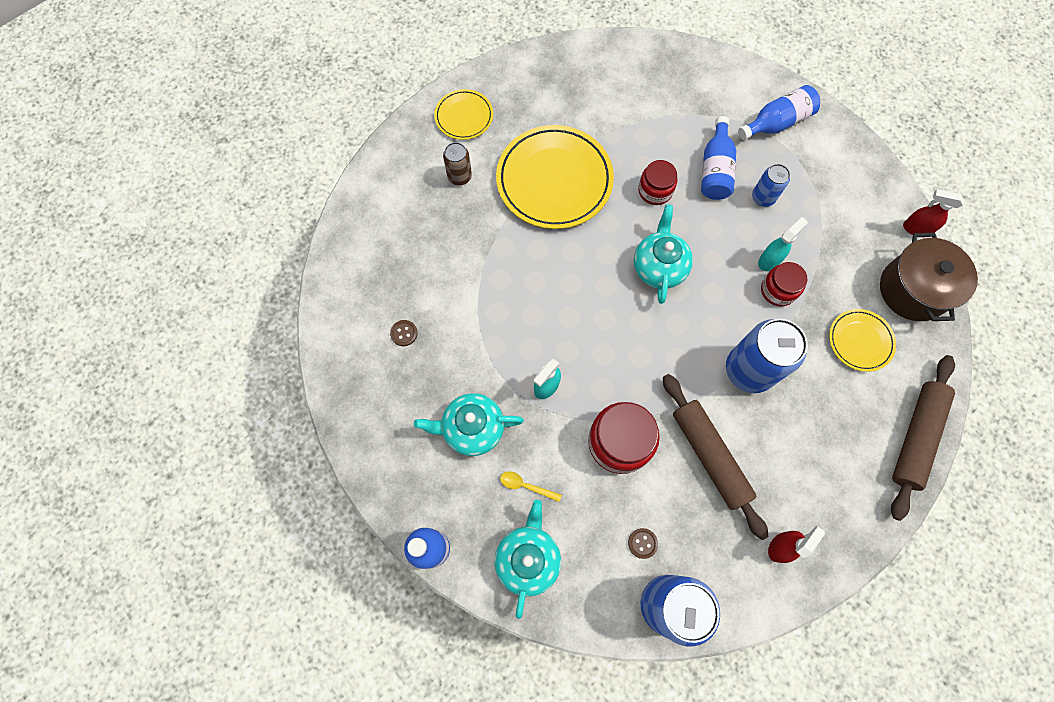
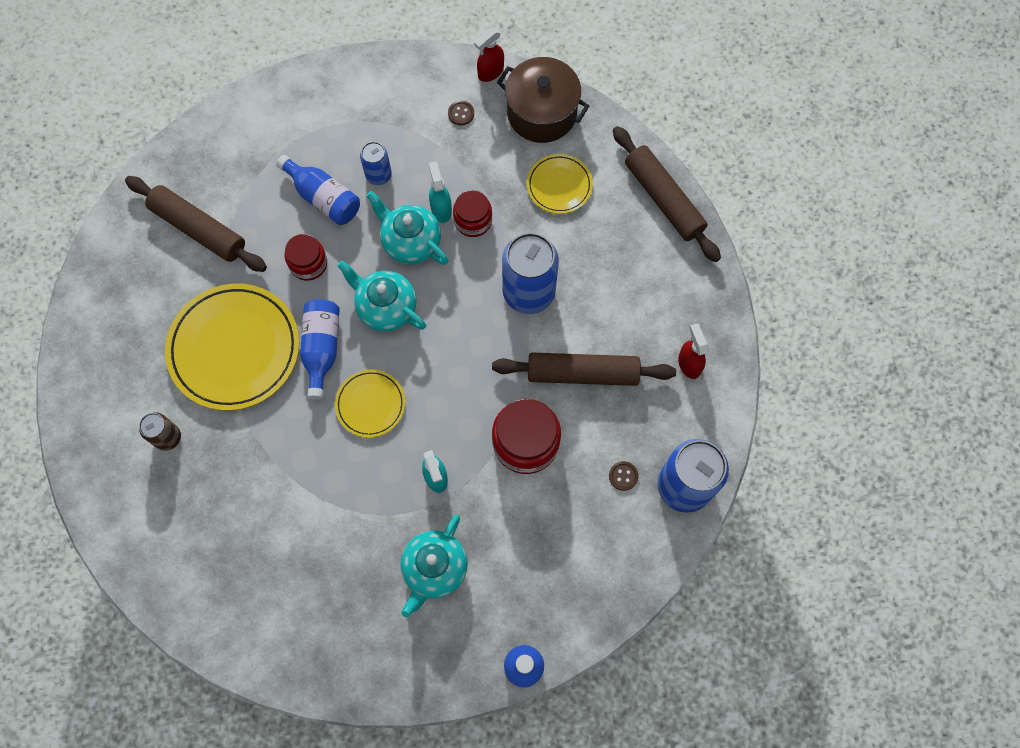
camera: 60 degrees left, 0 degrees up
brown button [390,320,418,346] -> brown button moved to [448,100,474,126]
yellow plate [434,89,493,140] -> yellow plate moved to [335,369,405,438]
turquoise teapot [495,500,561,619] -> turquoise teapot moved to [366,191,449,265]
yellow spoon [500,471,562,502] -> none
blue bottle [738,85,820,140] -> blue bottle moved to [300,299,340,400]
none -> brown rolling pin [125,176,267,272]

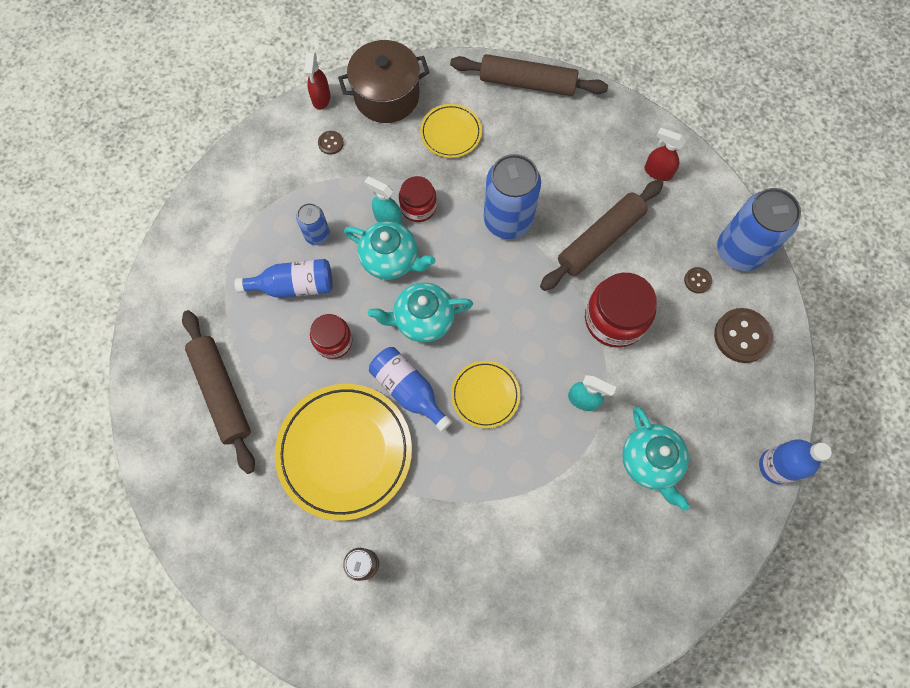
camera: 45 degrees left, 0 degrees up
brown rolling pin [125,176,267,272] -> brown rolling pin turned 75 degrees clockwise [182,310,255,474]
turquoise teapot [366,191,449,265] -> turquoise teapot turned 150 degrees counterclockwise [344,221,435,280]
none -> brown button [714,308,773,363]

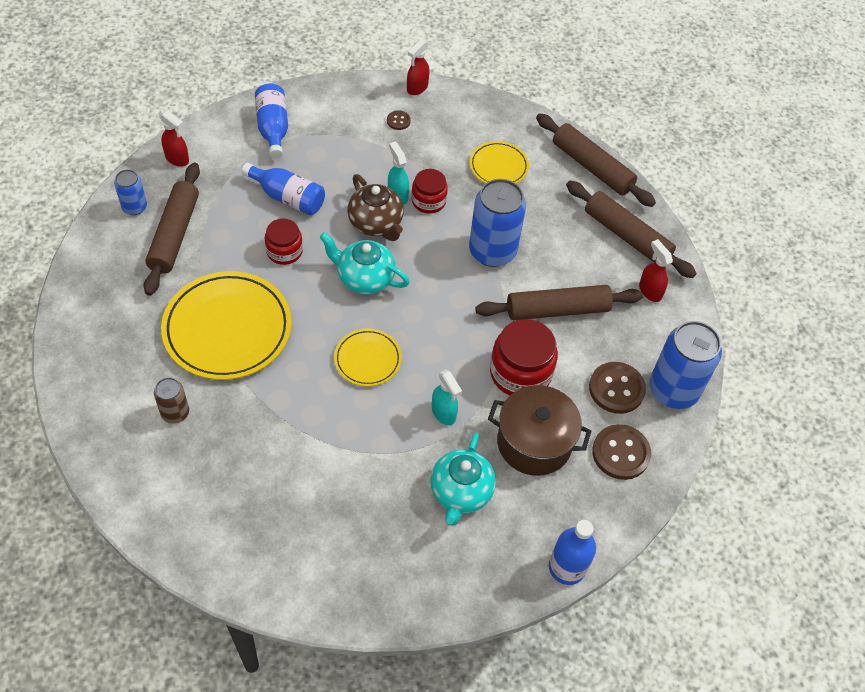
camera: 30 degrees right, 15 degrees down
blue can [296,203,330,245] -> blue can moved to [114,169,147,215]
brown pot [338,40,430,123] -> brown pot moved to [488,385,591,476]
turquoise teapot [344,221,435,280] -> brown teapot [347,174,404,241]
blue bottle [369,347,452,432] -> blue bottle moved to [255,84,288,159]
brown button [684,267,712,293] -> brown button [589,362,646,414], size x2.02
none -> red spray bottle [159,110,189,167]
none -> brown rolling pin [566,181,697,278]

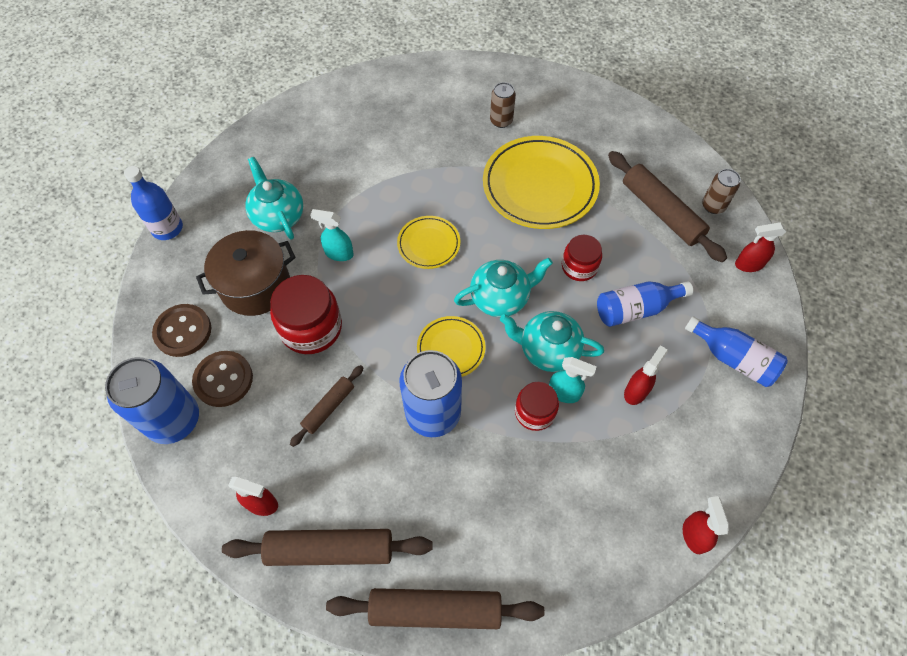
camera: 140 degrees right, 5 degrees up
blue can [114,169,147,215] -> brown can [702,169,740,214]
brown teapot [347,174,404,241] -> turquoise teapot [500,311,604,372]
brown button [387,110,411,130] -> none
yellow plate [470,141,529,184] -> yellow plate moved to [417,316,486,377]
brown rolling pin [475,285,643,320] -> brown rolling pin [290,365,364,447], size x0.56
none -> red spray bottle [624,345,668,405]

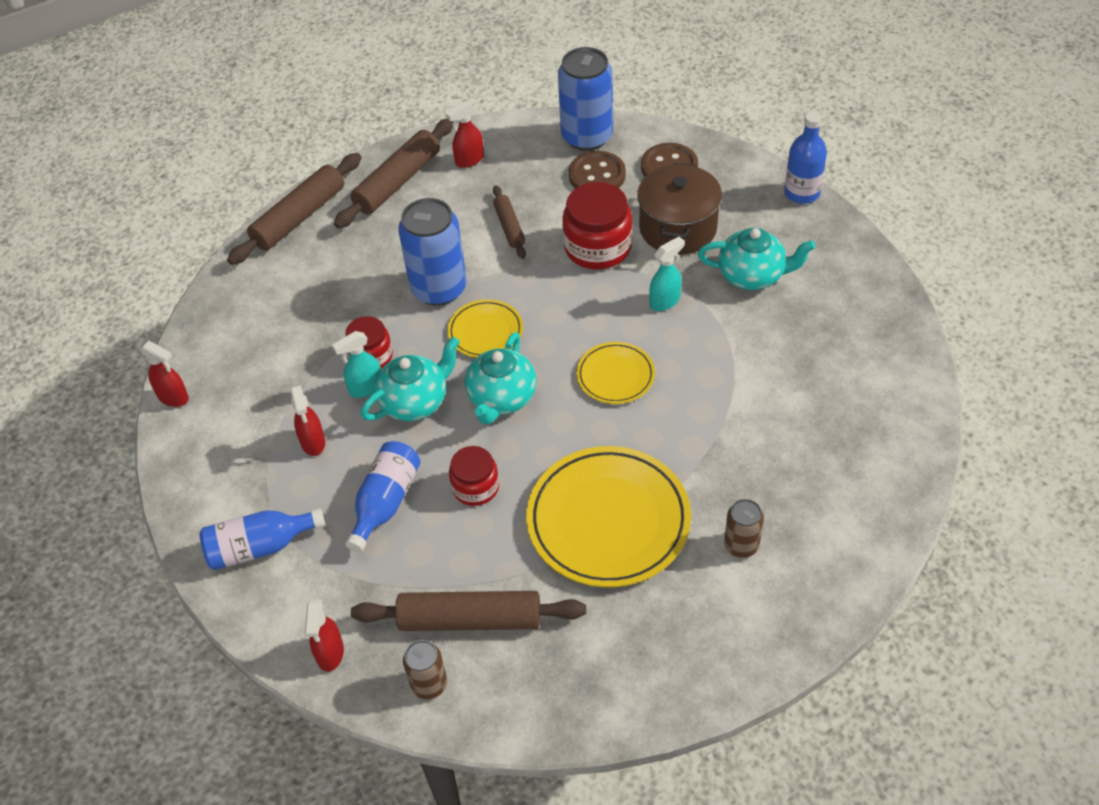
camera: 130 degrees right, 10 degrees down
red spray bottle [735,222,787,272] -> red spray bottle turned 150 degrees clockwise [305,599,344,672]

